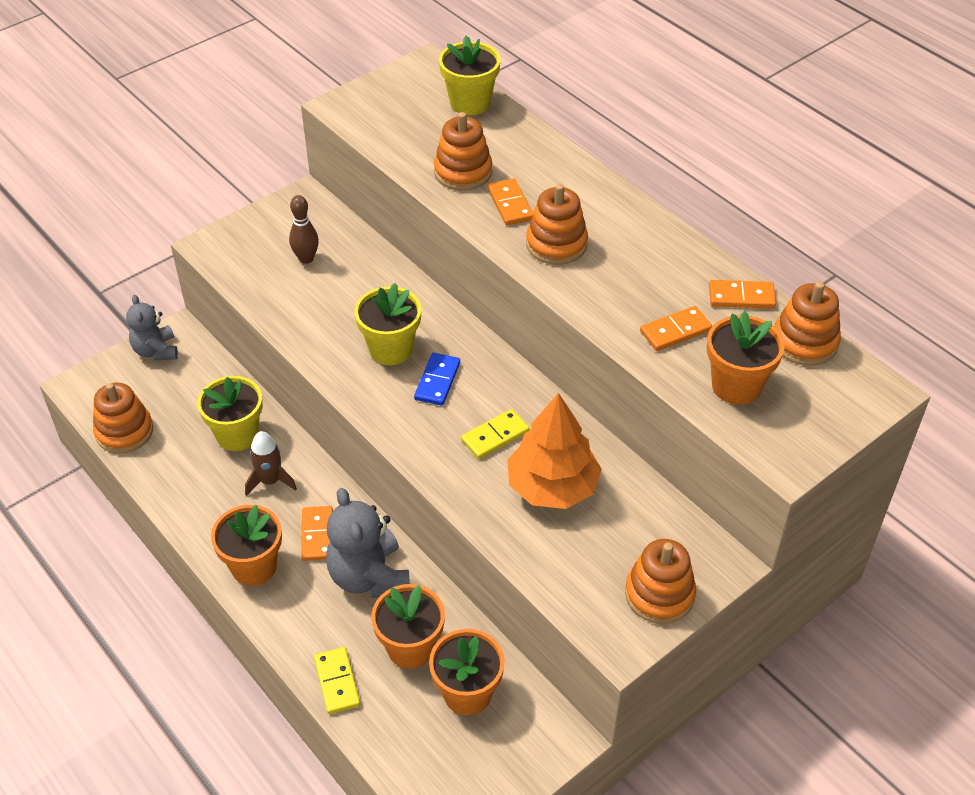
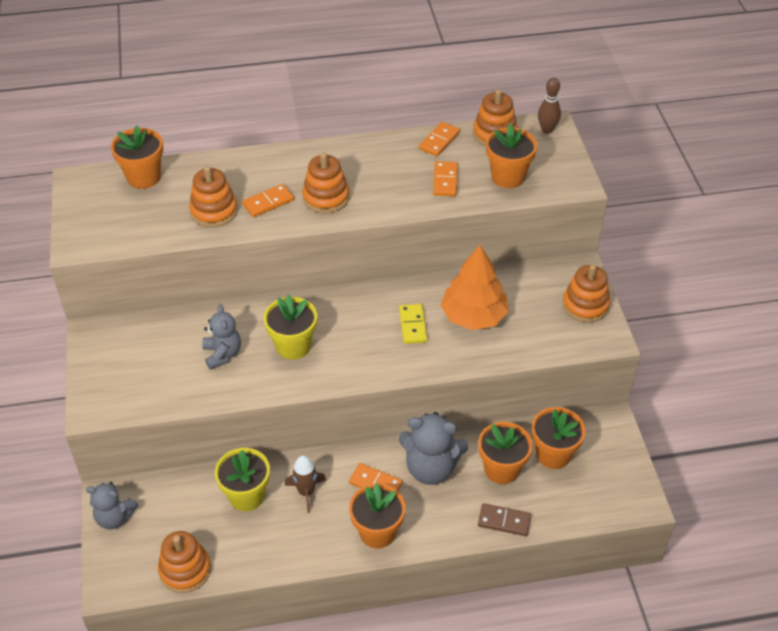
camera: 60 degrees left, 0 degrees up
brown bowling pin [289,195,319,264] -> brown bowling pin moved to [538,77,561,134]
yellow domino [314,647,360,714] -> brown domino [478,503,531,536]
blue domino [414,353,460,406] -> none
yellow flower pot [439,36,501,115] -> orange flower pot [111,125,163,189]
orange domino [488,178,533,225] -> orange domino turned 45 degrees counterclockwise [242,184,294,217]
none -> grey teddy bear [202,304,241,370]

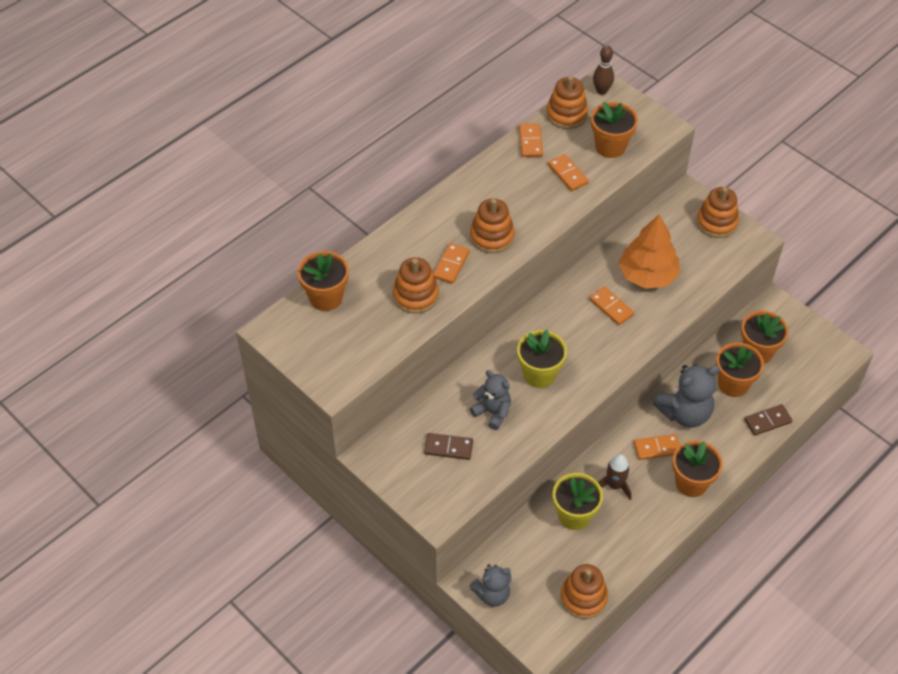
camera: 35 degrees left, 5 degrees up
yellow domino [399,304,427,344] -> orange domino [589,287,634,325]
none -> brown domino [424,433,473,460]

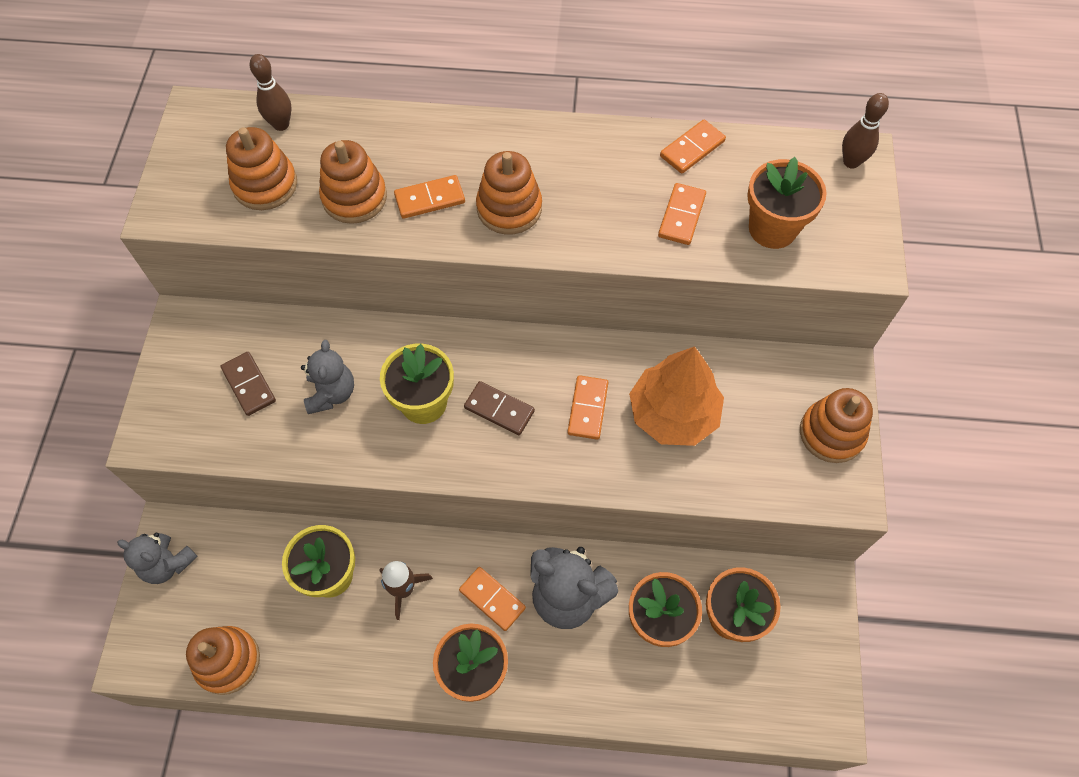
camera: 50 degrees right, 10 degrees up
orange flower pot [298,251,349,311] -> brown bowling pin [250,54,292,131]
orange stacking toy [546,76,588,129] -> orange stacking toy moved to [226,127,297,210]
brown domino [744,404,793,436] -> brown domino moved to [464,381,535,435]

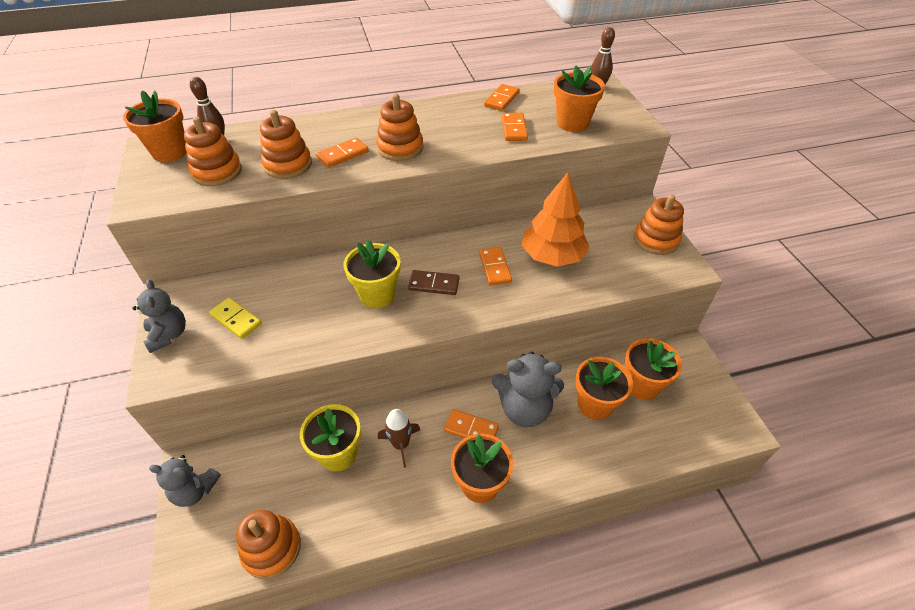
camera: 20 degrees left, 15 degrees down
brown domino [221,352,276,416] -> yellow domino [209,298,262,339]
grey teddy bear [301,340,354,414] -> grey teddy bear moved to [132,280,186,353]
none -> orange flower pot [123,91,187,162]

